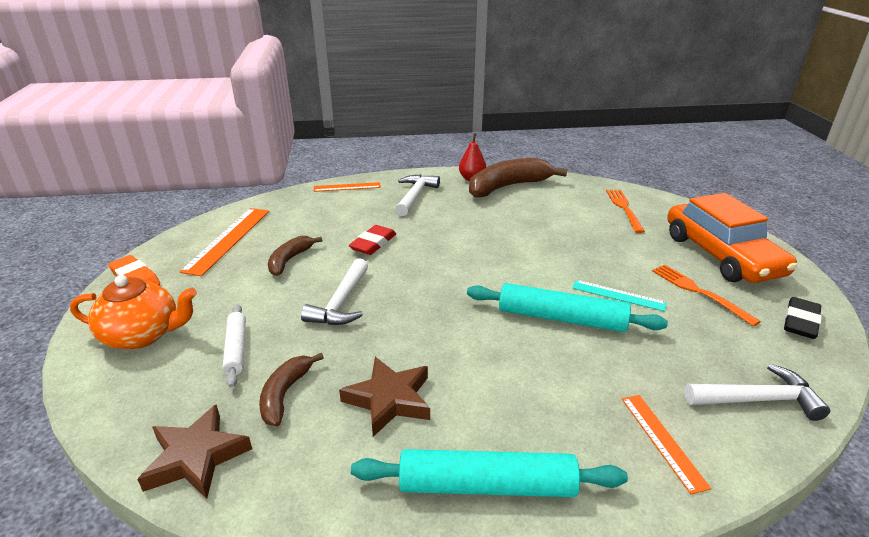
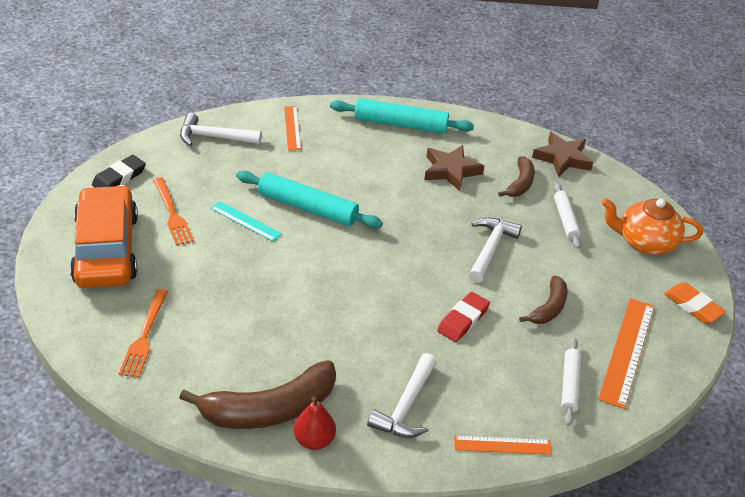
camera: 175 degrees left, 10 degrees up
none -> white rolling pin [561,338,581,426]

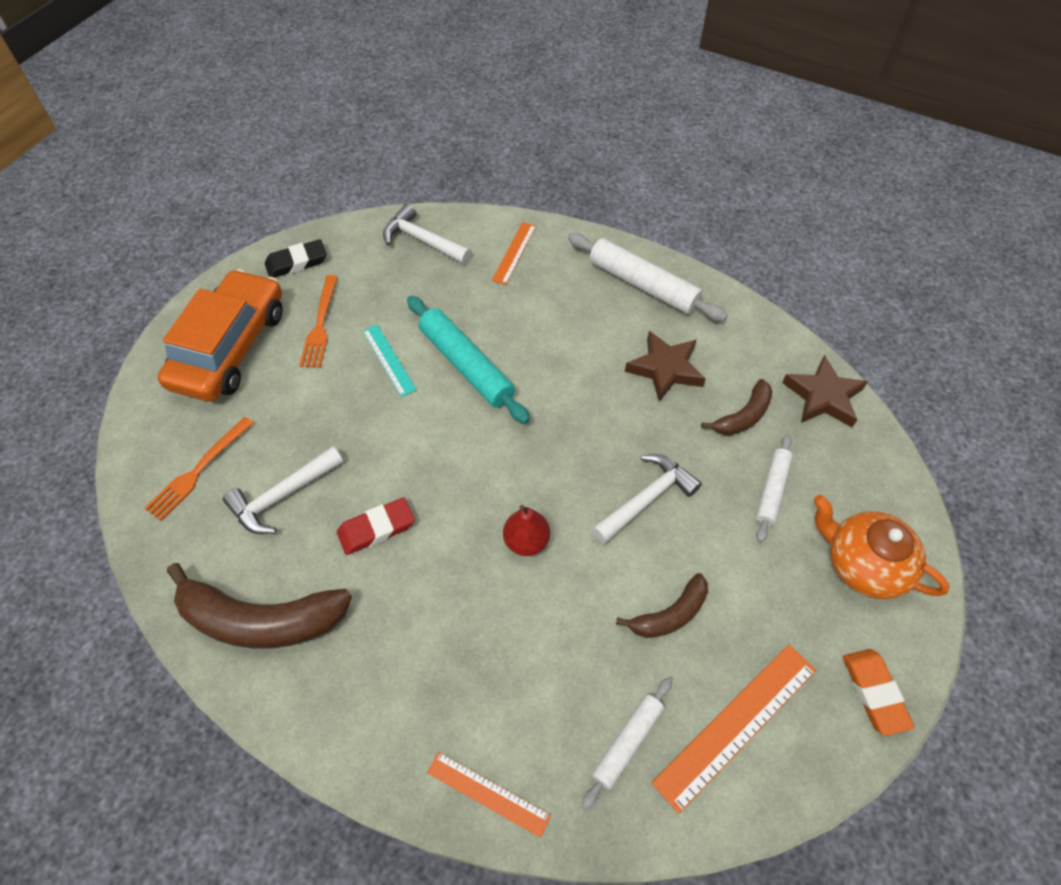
camera: 30 degrees right, 15 degrees up
red pear [294,396,336,450] -> red pear moved to [503,505,550,556]
turquoise rolling pin [330,98,474,134] -> white rolling pin [568,233,727,321]
white hammer [367,353,437,438] -> white hammer moved to [223,446,343,534]
red eraser [437,292,490,342] -> red eraser moved to [337,497,415,555]

